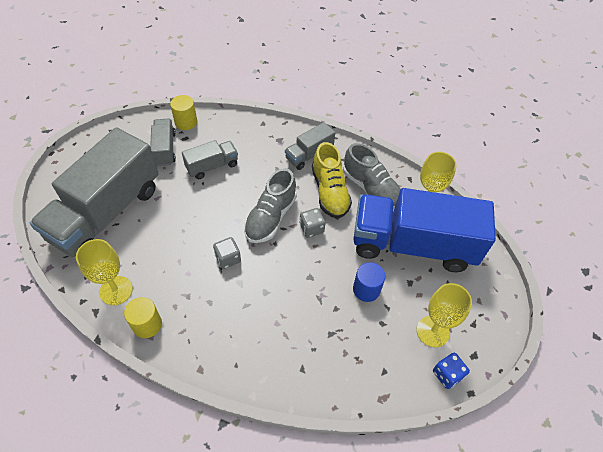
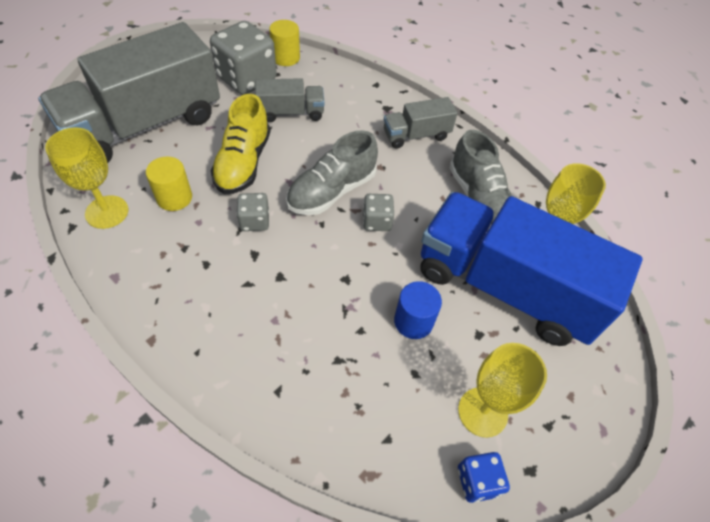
camera: 20 degrees right, 0 degrees up
yellow cylinder [124,297,162,338] -> yellow cylinder moved to [146,156,192,211]
grey truck [150,119,176,166] -> grey dice [210,21,277,95]
yellow shoe [312,142,352,219] -> yellow shoe moved to [211,94,270,194]

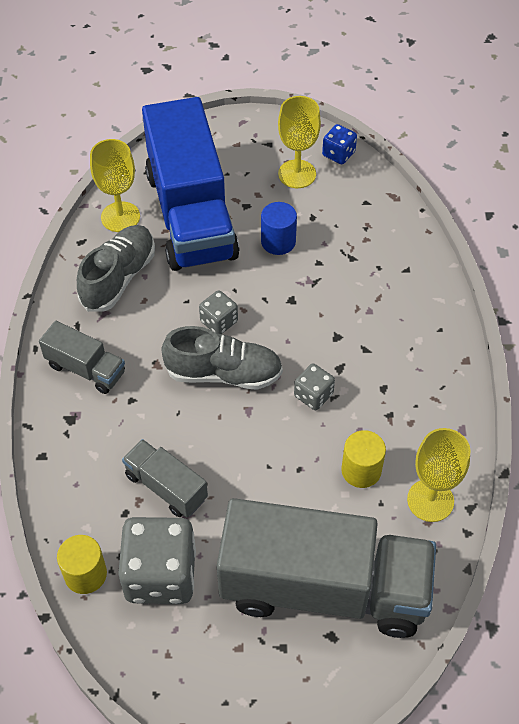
camera: 130 degrees left, 0 degrees up
yellow shoe [211,94,270,194] -> none

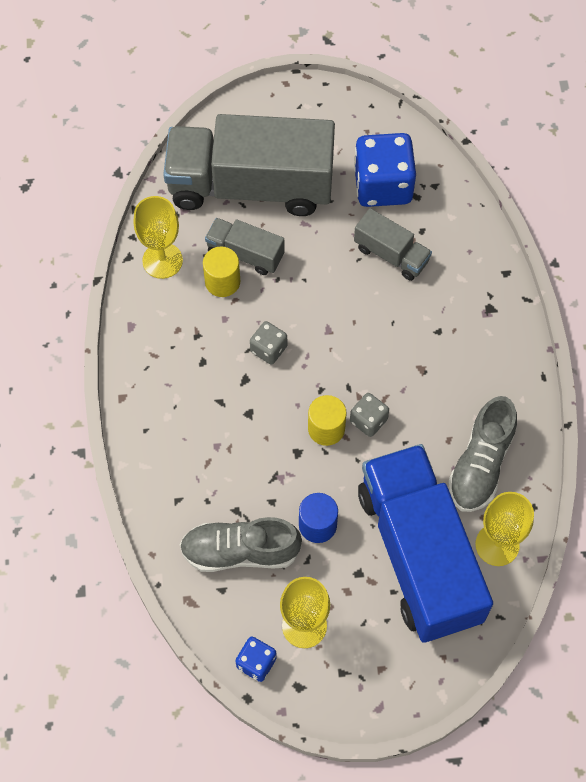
camera: 175 degrees right, 10 degrees up
grey truck [39,321,125,394] -> grey truck moved to [205,218,285,275]
yellow cylinder [57,535,107,594] -> yellow cylinder moved to [308,395,347,446]
grey dice [118,517,196,604] -> blue dice [354,133,416,207]
grey shoe [161,326,283,390] -> grey shoe moved to [180,517,302,572]

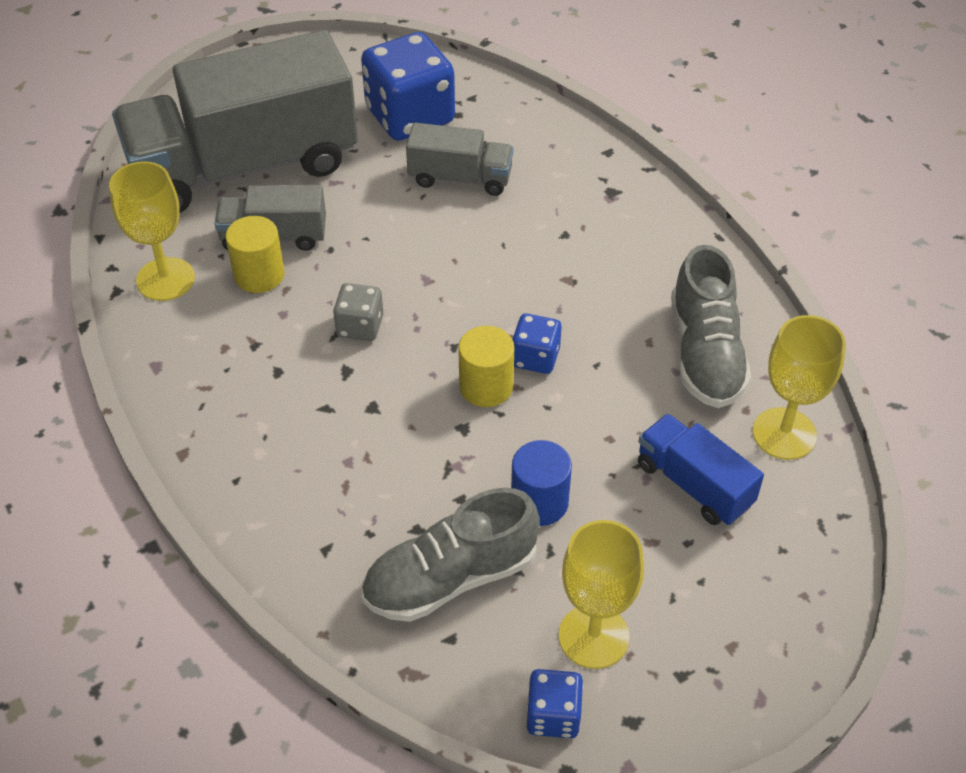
camera: 25 degrees left, 15 degrees down
grey dice [350,393,389,437] -> blue dice [512,313,561,374]
blue truck [358,444,493,643] -> blue truck [638,414,764,525], size x0.45

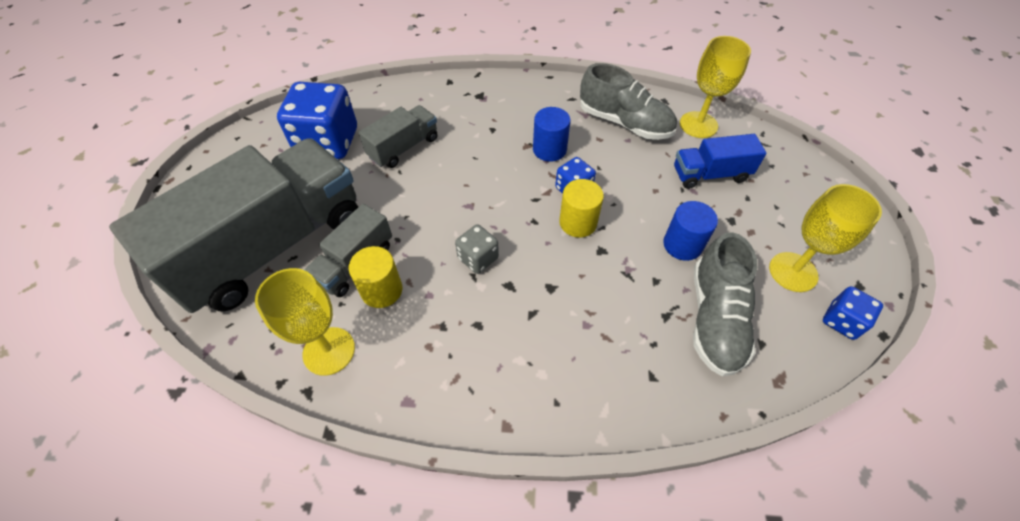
camera: 55 degrees left, 5 degrees up
grey truck [112,30,358,213] -> grey truck turned 150 degrees counterclockwise [109,138,358,313]
none -> blue cylinder [533,107,571,162]

